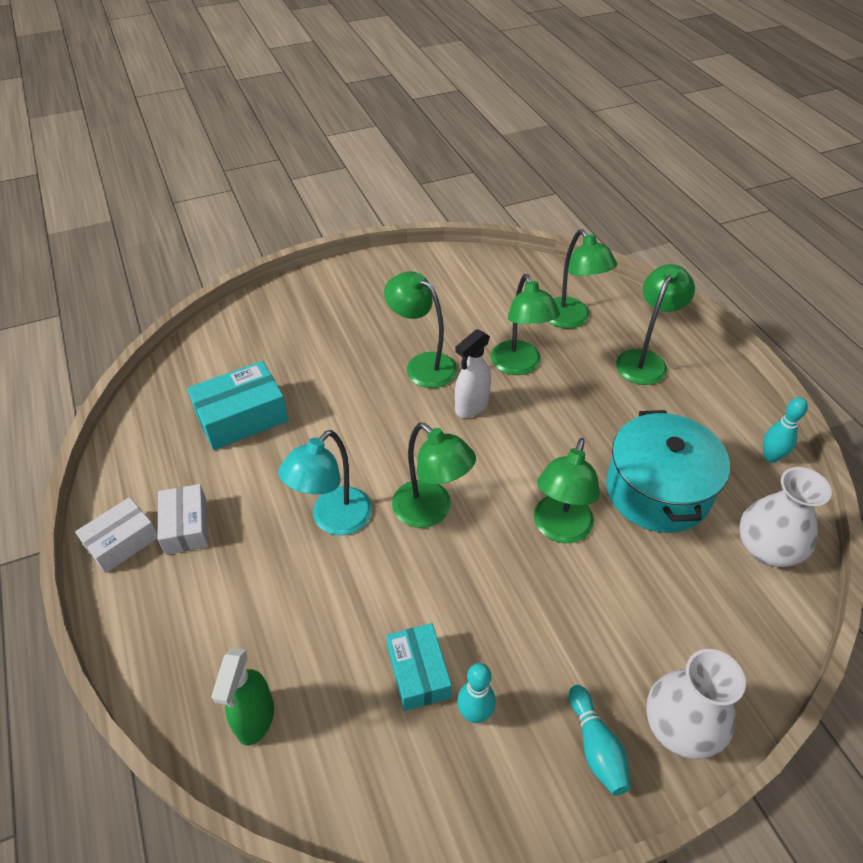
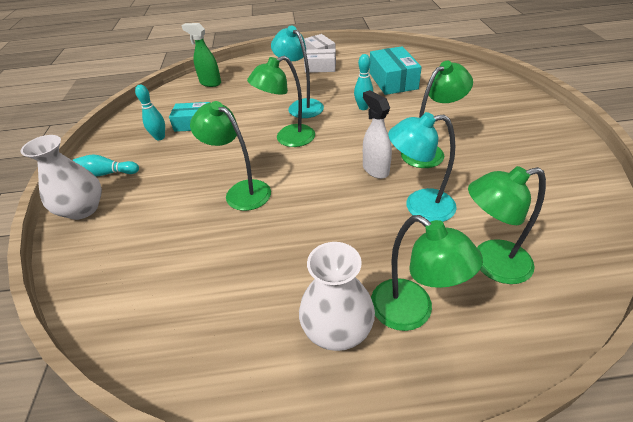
camera: 110 degrees right, 5 degrees down
green lamp [491,274,560,375] -> turquoise lamp [388,112,457,222]
turquoise pot [606,410,730,533] -> none
white vase [739,467,832,567] -> white vase moved to [299,242,375,351]
turquoise bowling pin [763,397,808,463] -> turquoise bowling pin moved to [354,54,373,110]

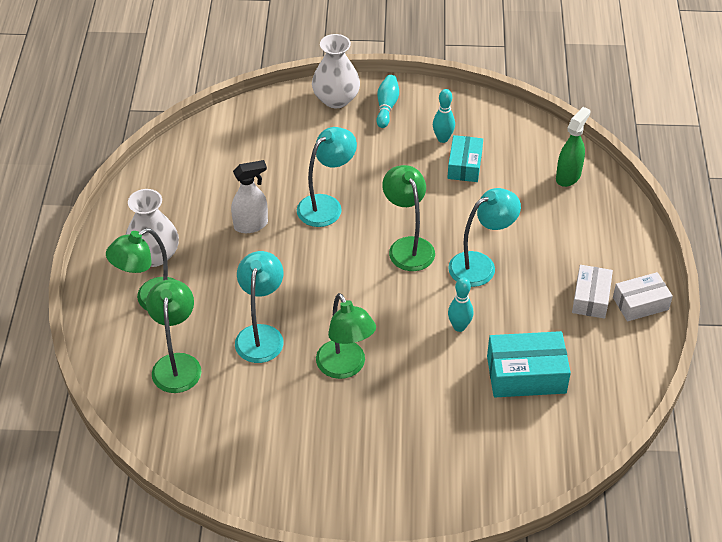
camera: 95 degrees right, 5 degrees up
green lamp [190,101,271,211] -> turquoise lamp [297,127,357,227]
white spray bottle [363,90,392,179] -> white spray bottle moved to [231,160,268,233]

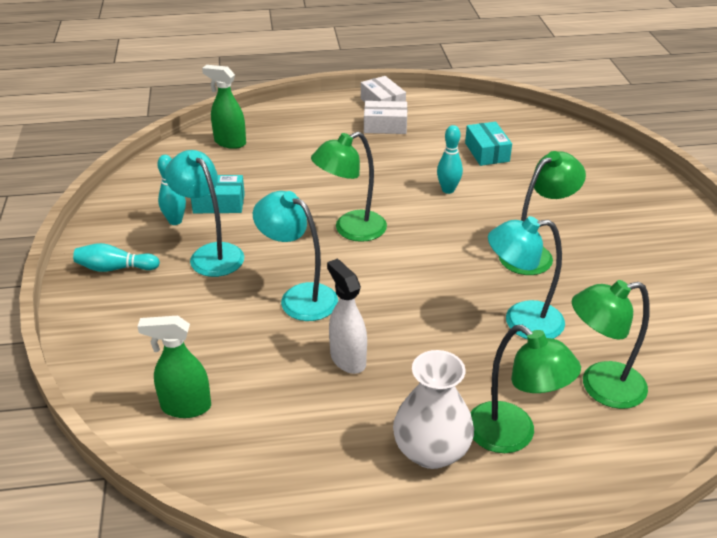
camera: 100 degrees left, 10 degrees down
white vase [312,34,360,108] -> none
turquoise lamp [448,188,521,287] -> turquoise lamp moved to [165,150,244,277]
turquoise box [487,331,571,397] -> turquoise box [465,122,512,166], size x0.66
none -> green spray bottle [137,316,211,418]

